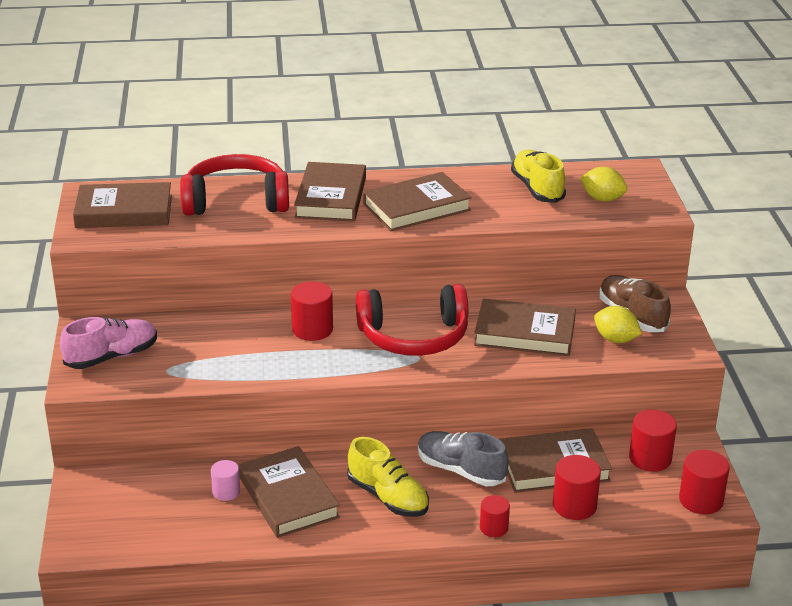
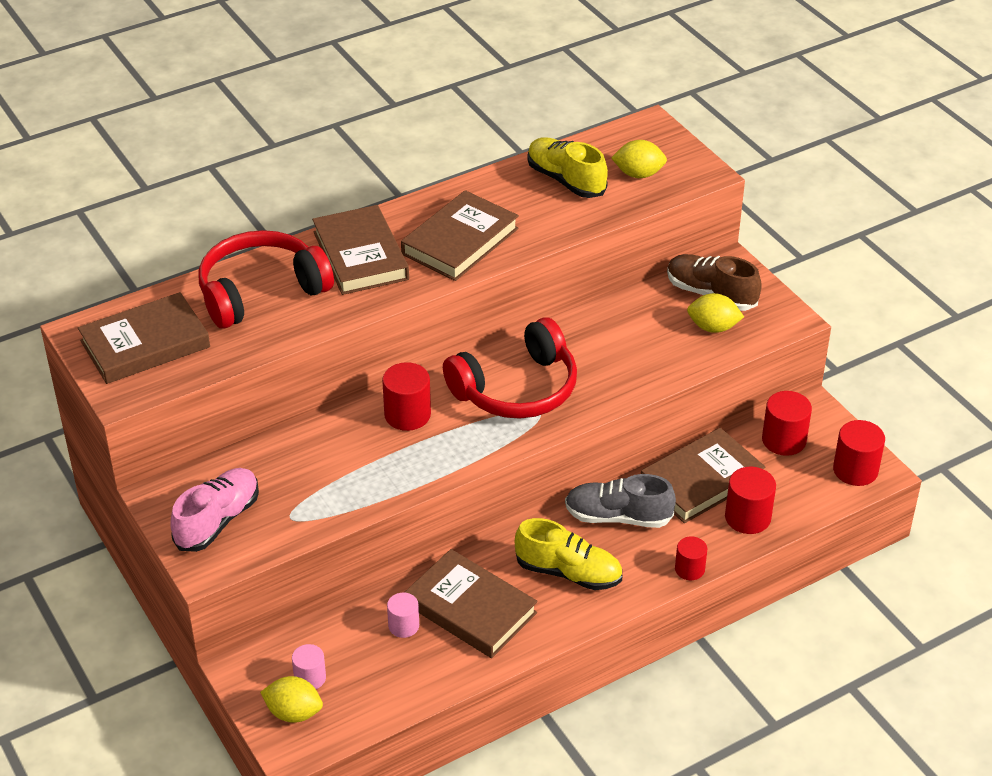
camera: 25 degrees left, 10 degrees up
brown book [474,299,576,356] -> none
none -> yellow lemon [260,676,323,723]
none -> pink cylinder [292,644,326,689]

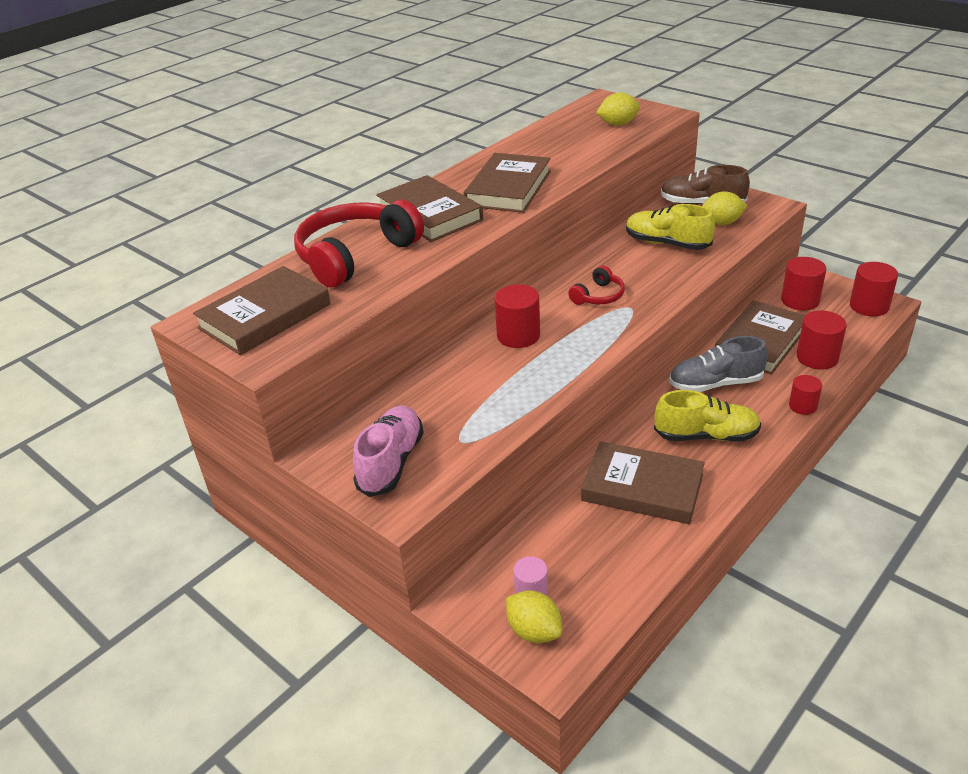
camera: 15 degrees left, 5 degrees down
yellow lemon [260,676,323,723] -> yellow lemon turned 45 degrees clockwise [506,590,562,643]
pink cylinder [387,593,419,638] -> none
red headphones [443,317,577,418] -> red headphones [568,266,625,305], size x0.47
yellow shoe [527,137,608,198] -> yellow shoe moved to [626,204,715,250]

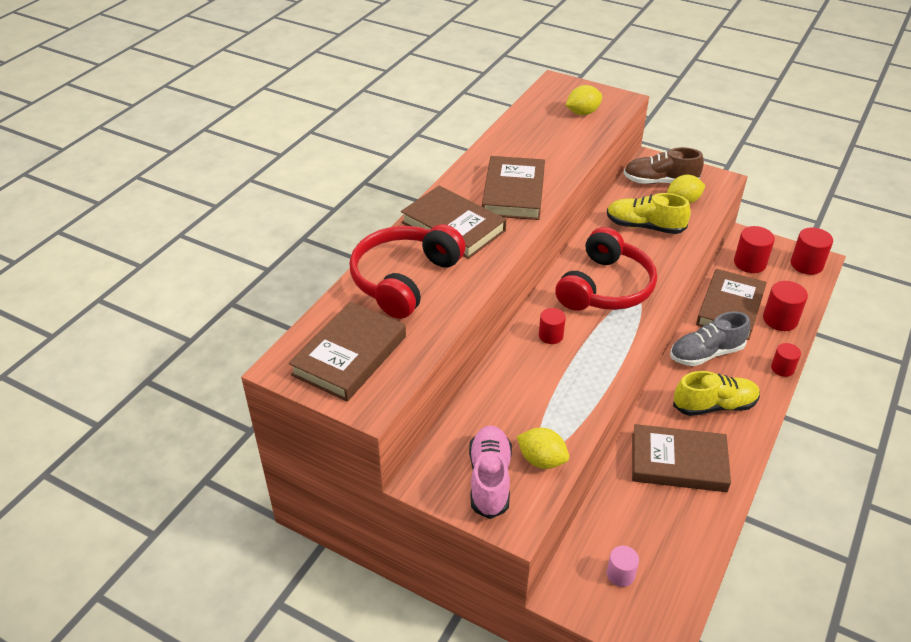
camera: 15 degrees left, 5 degrees up
red cylinder [495,284,540,348] -> red cylinder [539,308,566,344], size x0.64
yellow lemon [506,590,562,643] -> yellow lemon moved to [517,427,569,469]
red headphones [568,266,625,305] -> red headphones [555,227,657,311], size x2.11

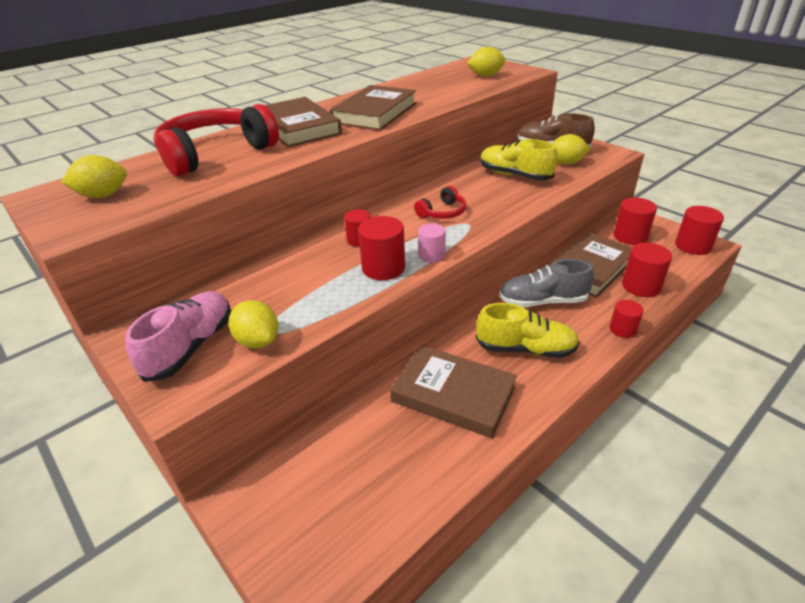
camera: 20 degrees right, 5 degrees down
brown book [289,302,406,401] -> yellow lemon [61,155,127,198]
red headphones [555,227,657,311] -> red headphones [414,186,466,219], size x0.47
pink cylinder [607,546,639,587] -> pink cylinder moved to [418,223,446,263]
none -> red cylinder [358,216,405,280]

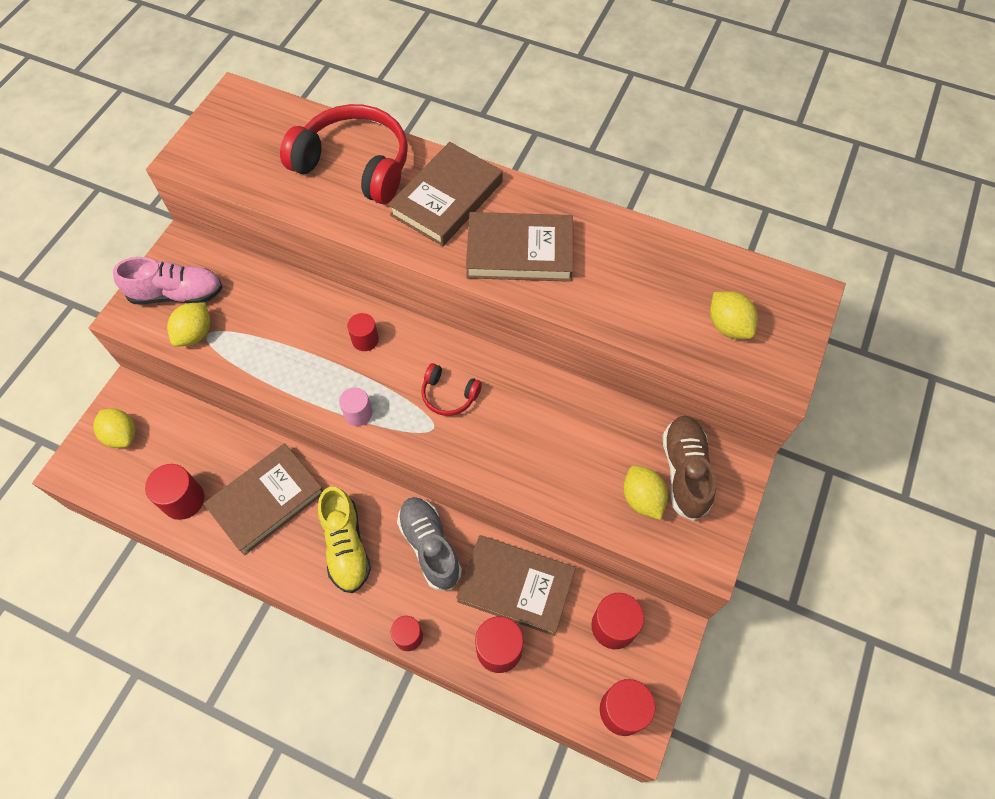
camera: 65 degrees right, 25 degrees up
yellow lemon [61,155,127,198] -> yellow lemon moved to [93,409,135,448]
red cylinder [358,216,405,280] -> red cylinder moved to [145,464,205,520]
brown book [390,345,517,438] -> brown book turned 45 degrees clockwise [203,443,323,555]
yellow shoe [480,139,558,181] -> none

